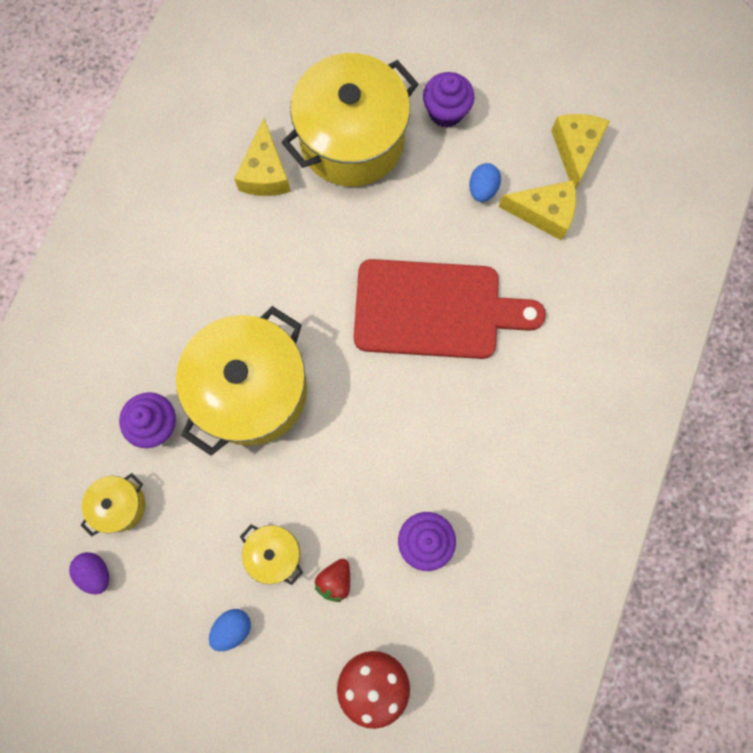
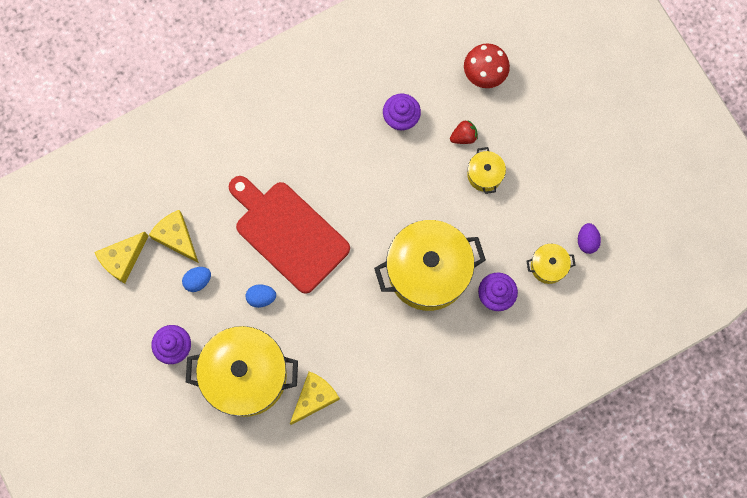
camera: 140 degrees left, 0 degrees up
blue egg [209,609,251,651] -> blue egg moved to [246,284,276,308]

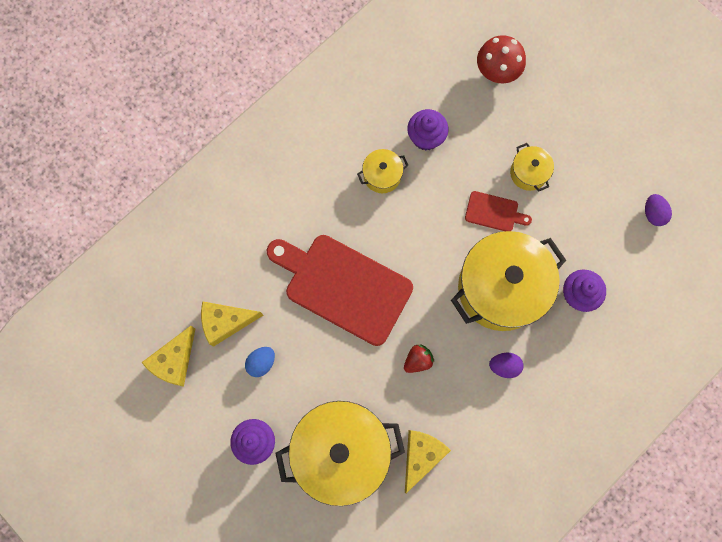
camera: 15 degrees left, 0 degrees up
yellow cheese [149,210,199,263] -> yellow cheese turned 45 degrees counterclockwise [201,301,263,347]
blue egg [246,284,276,308] -> none
red strawberry [450,120,478,144] -> red strawberry moved to [404,344,434,373]
yellow pot [527,244,576,284] -> yellow pot moved to [357,149,409,193]
none -> red cutting board [465,191,532,231]
none -> purple egg [489,353,524,378]

